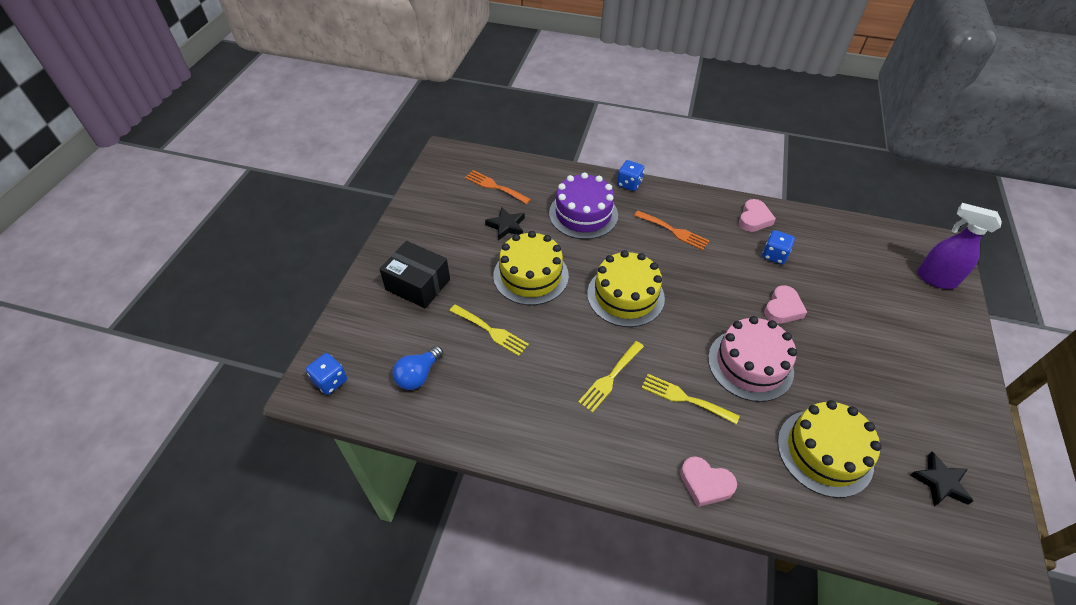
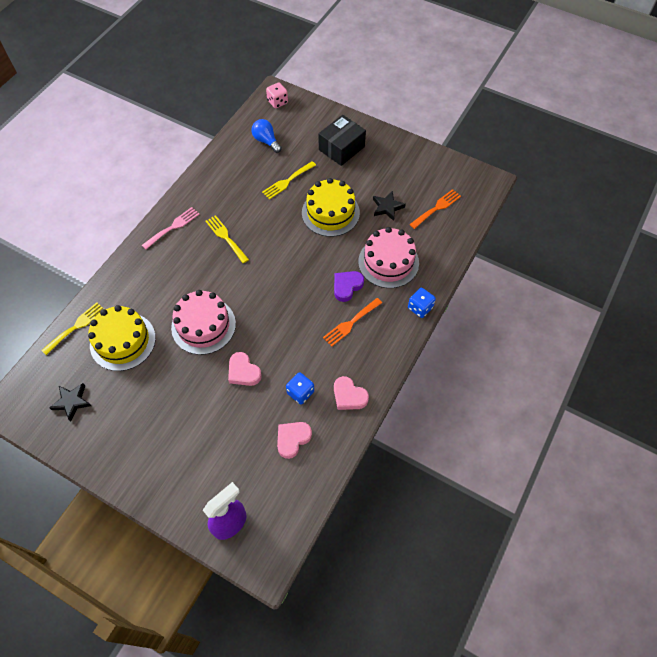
camera: 105 degrees right, 10 degrees up
blue dice [306,353,347,395] -> pink dice [266,82,288,108]
purple cake [549,172,618,239] -> pink cake [358,227,419,288]
yellow cake [587,250,665,327] -> none
yellow fork [641,374,740,425] -> yellow fork moved to [41,302,103,355]
pink heart [680,456,737,507] -> pink heart moved to [277,422,312,459]
none -> pink fork [142,207,200,249]
none -> purple heart [334,271,364,302]

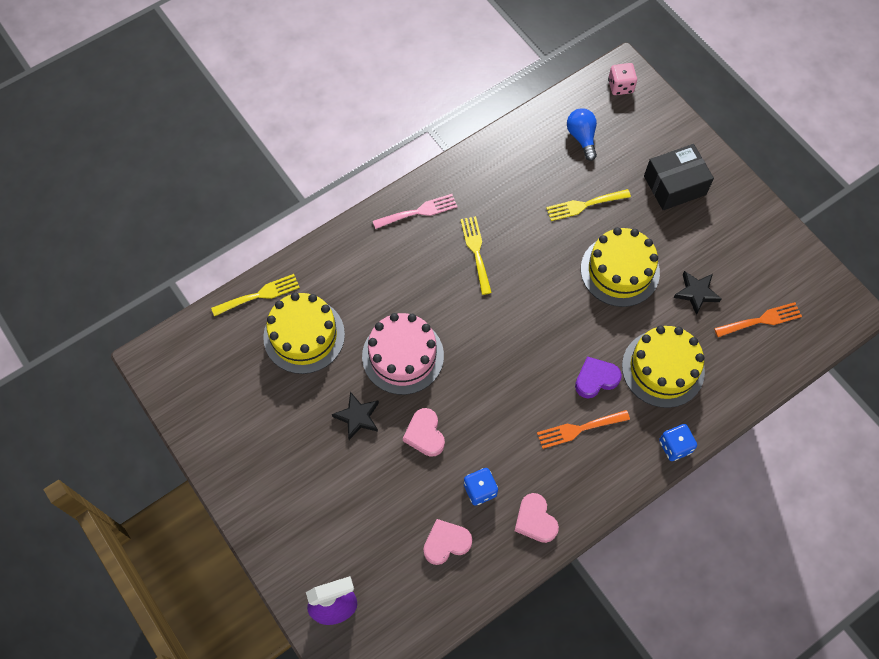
camera: 25 degrees right, 5 degrees up
black star [49,383,91,421] -> black star moved to [332,392,379,440]
pink cake [358,227,419,288] -> yellow cake [622,326,705,408]

